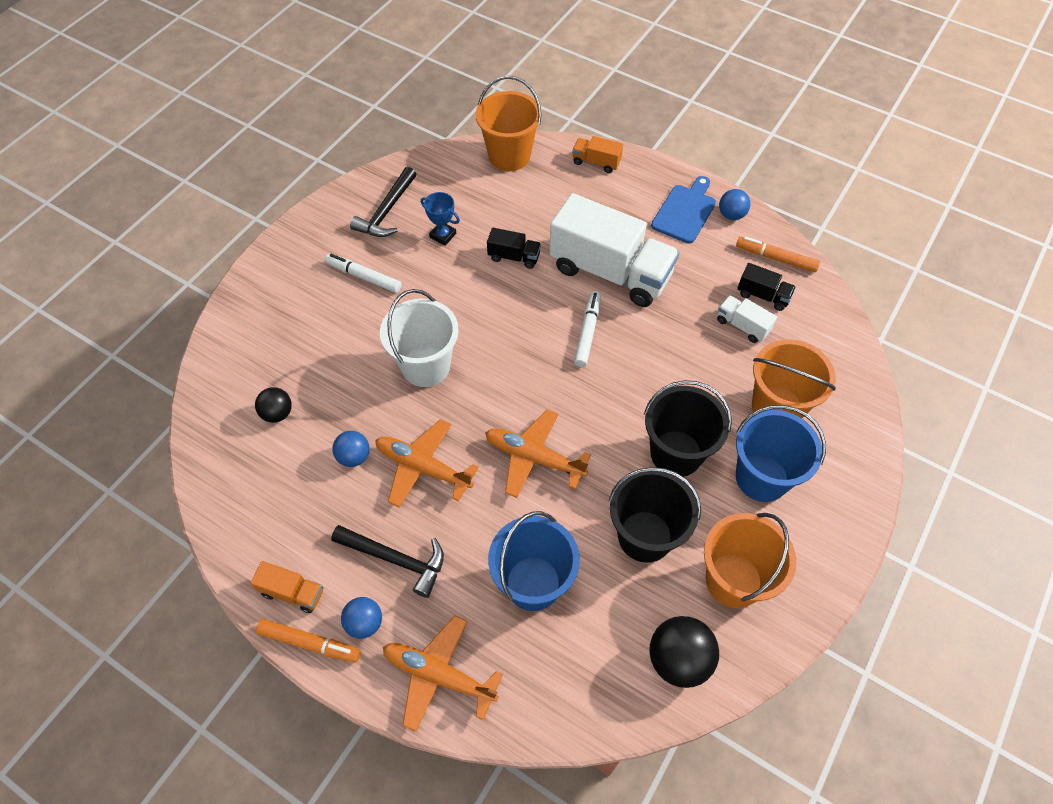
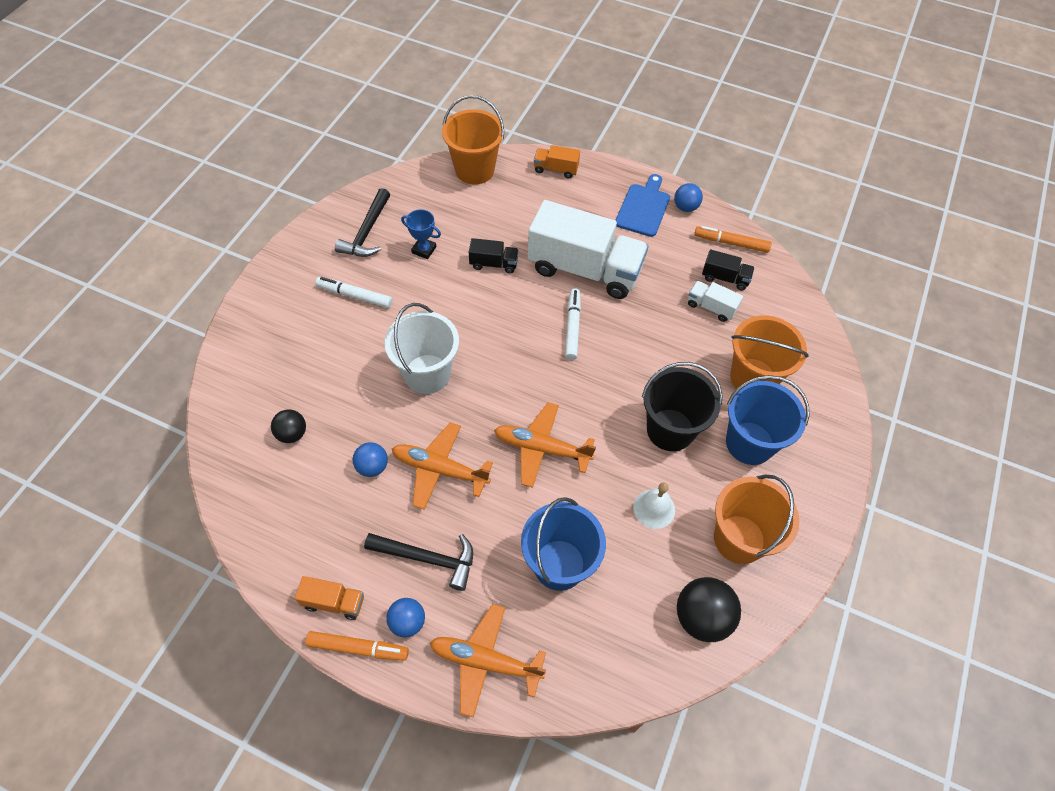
camera: 10 degrees left, 0 degrees up
black bucket [609,467,701,563] -> white bell [633,482,675,529]

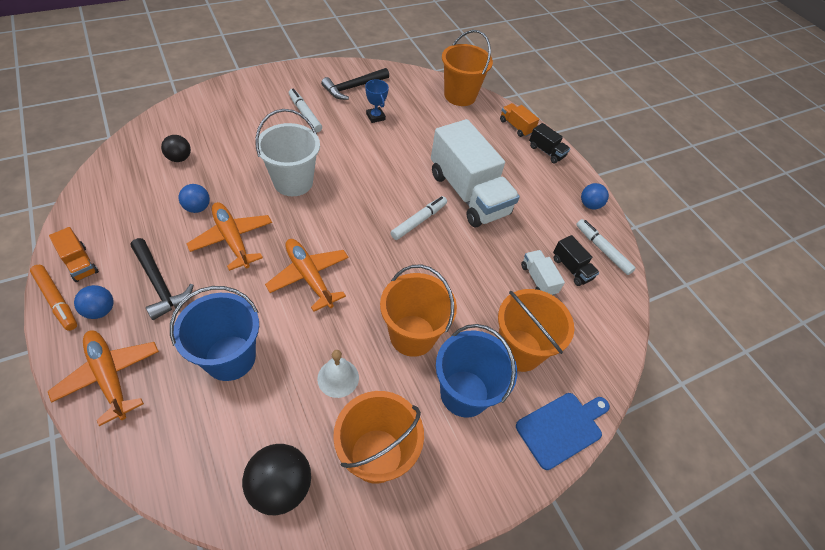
camera: 35 degrees right, 5 degrees down
black truck [469,238,519,274] -> black truck moved to [529,123,570,163]
blue cutting board [615,174,670,237] -> blue cutting board moved to [516,393,610,470]
black bucket [642,362,723,451] -> orange bucket [380,265,457,357]
orange marker [694,226,772,253] -> white marker [576,219,636,275]

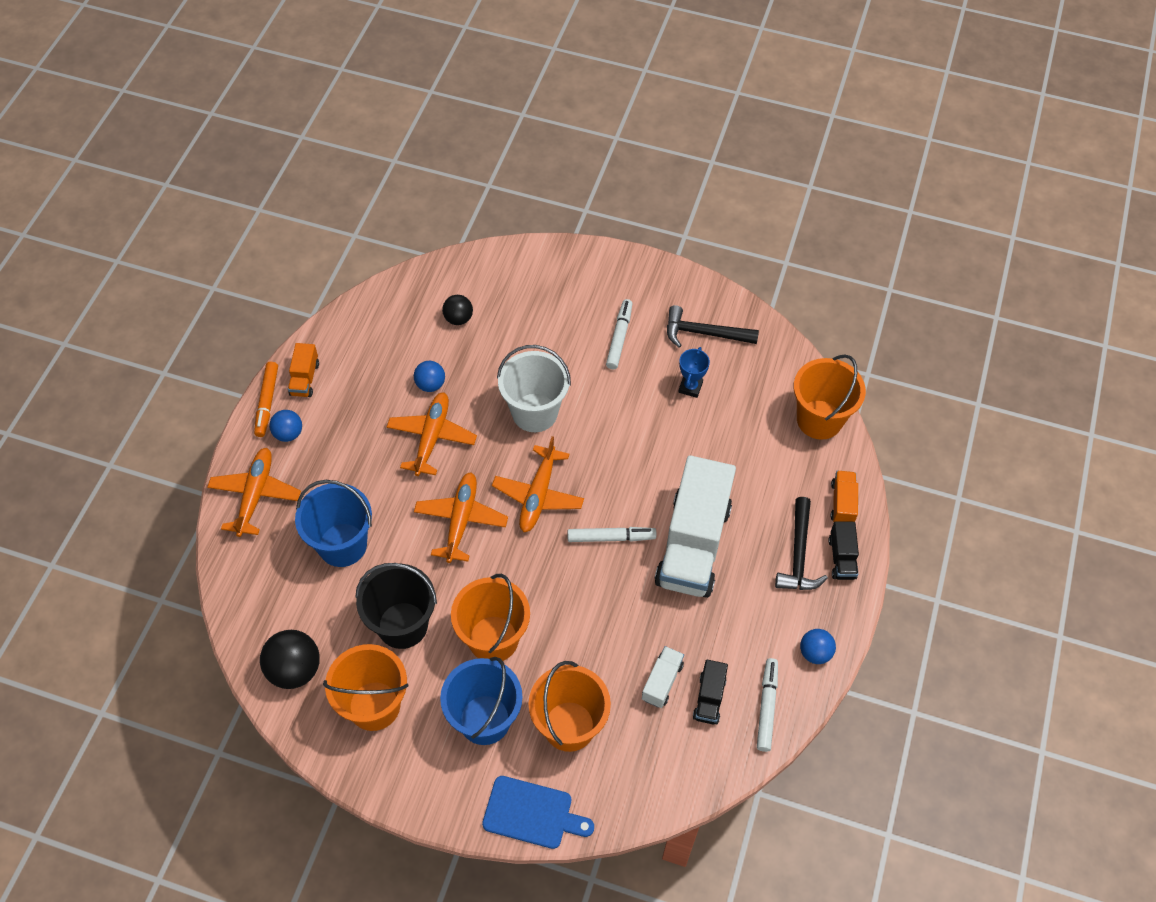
camera: 50 degrees right, 5 degrees up
black hammer [131,238,194,320] -> black hammer moved to [775,497,828,590]
white bell [317,350,359,398] -> black bucket [355,563,437,649]
none -> orange plane [492,436,584,532]

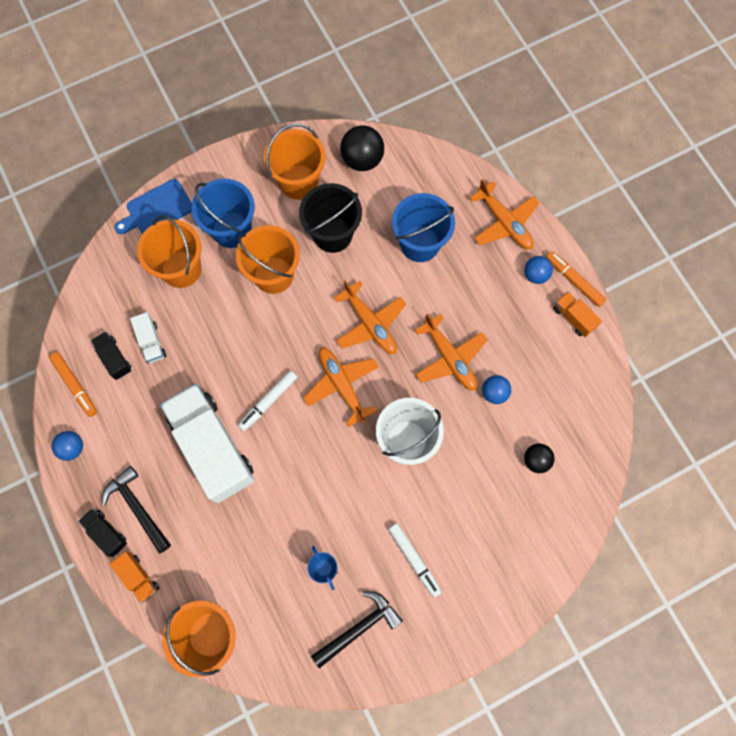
camera: 135 degrees right, 15 degrees up
white marker [757,658,778,752] -> orange marker [49,352,97,417]

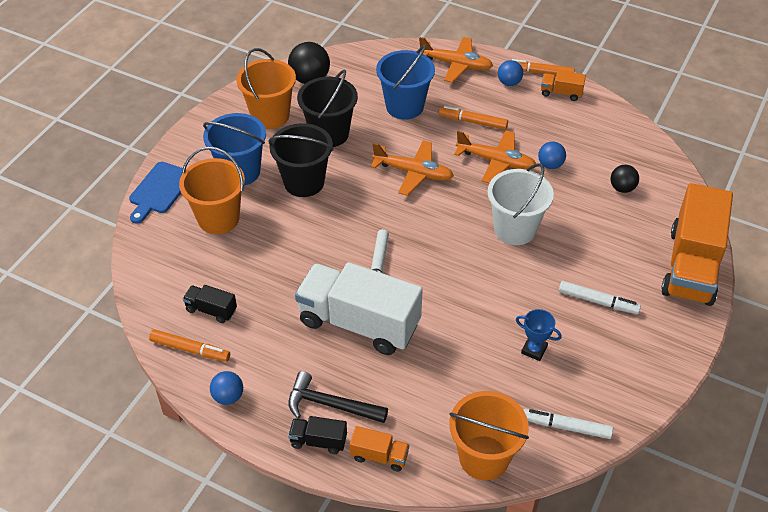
camera: 35 degrees left, 25 degrees down
white truck [130,312,166,363] -> none
orange bucket [236,225,300,294] -> black bucket [268,123,333,197]
orange plane [303,347,379,427] -> none
black hammer [311,591,403,669] -> none
none -> orange marker [439,106,508,130]
none -> white marker [524,409,613,439]
none -> orange truck [661,183,733,306]

